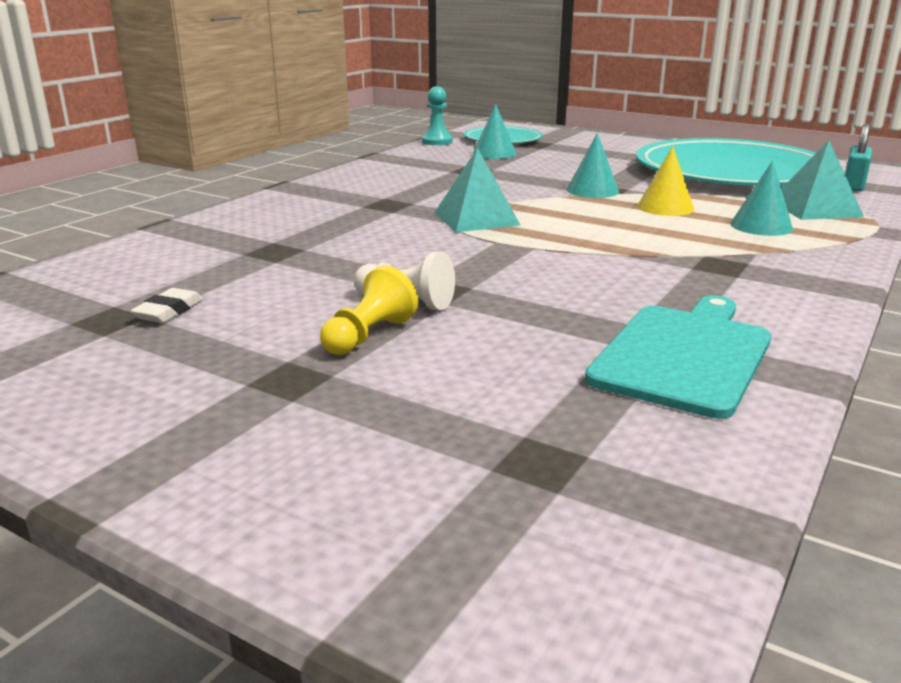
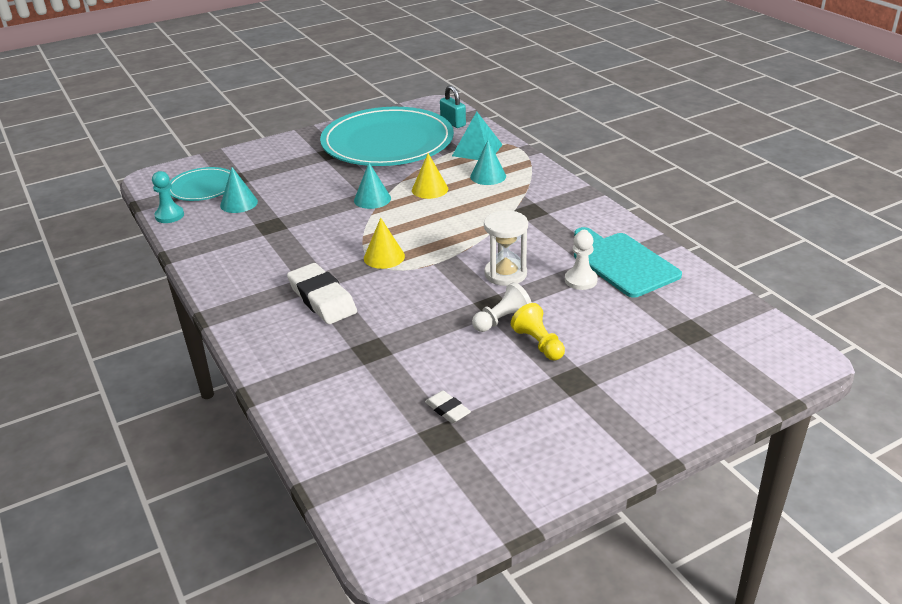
camera: 60 degrees left, 10 degrees up
turquoise pyramid [434,148,521,232] -> yellow cone [364,218,405,269]
none -> white eraser [287,263,357,324]
none -> white hourglass [484,210,528,286]
none -> white pawn [565,231,598,290]

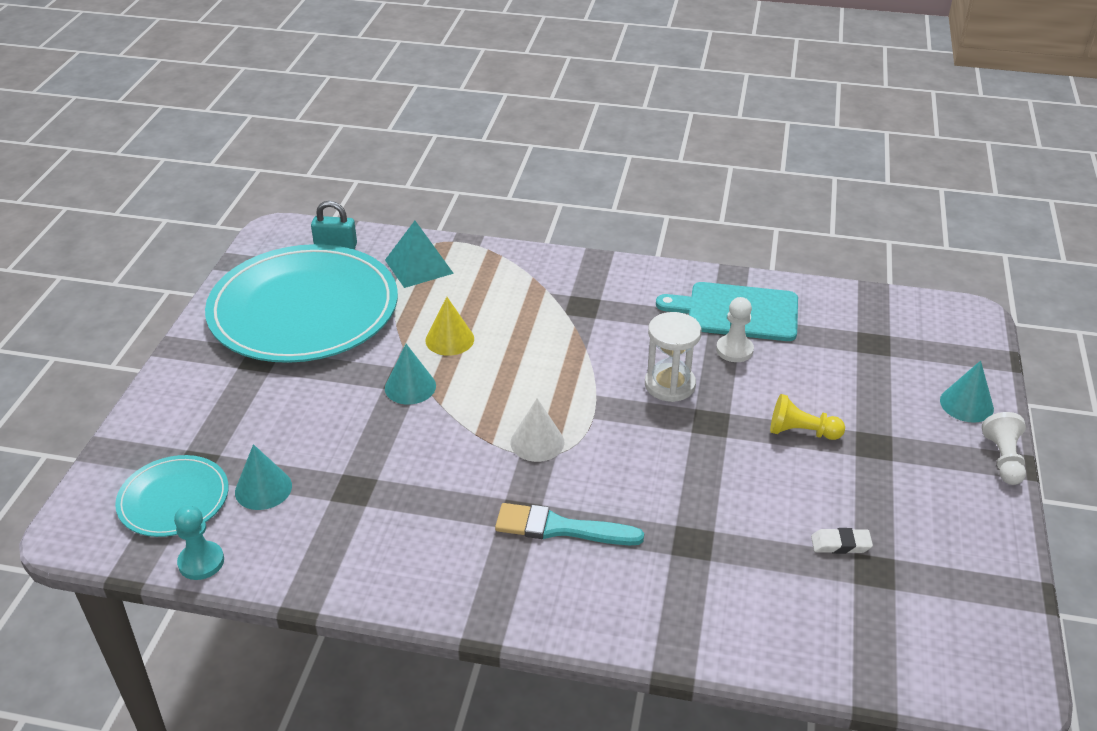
camera: 50 degrees left, 5 degrees up
white eraser [287,263,357,324] -> turquoise brush [495,503,644,545]
yellow cone [364,218,405,269] -> white cone [511,398,564,462]
turquoise cone [470,141,506,185] -> turquoise cone moved to [940,360,994,423]
white pawn [472,282,532,332] -> white pawn moved to [982,412,1026,485]

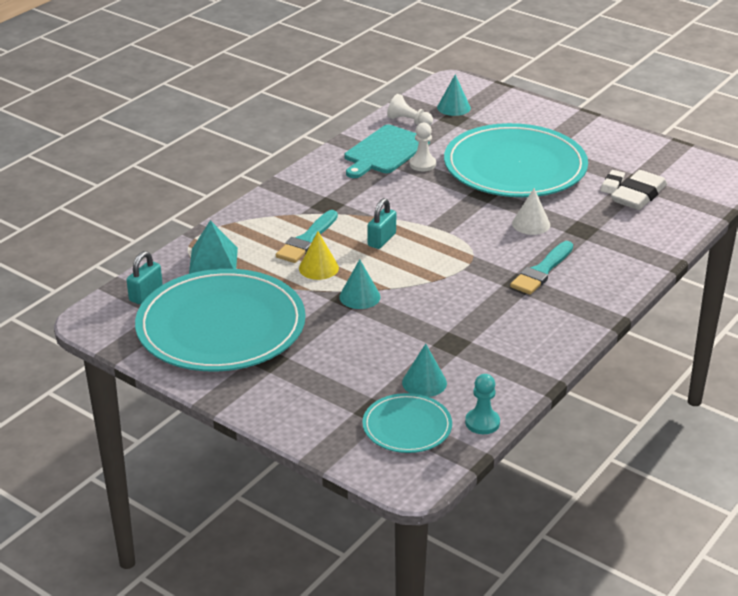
camera: 65 degrees left, 5 degrees down
white cone [511,398,564,462] -> white cone moved to [512,188,550,235]
white hourglass [645,312,702,402] -> none
yellow pawn [770,394,845,440] -> turquoise plate [444,123,588,197]
turquoise cone [940,360,994,423] -> turquoise cone moved to [437,74,471,116]
white pawn [982,412,1026,485] -> white pawn moved to [387,94,433,125]
none -> turquoise brush [276,210,338,263]
none -> turquoise padlock [368,198,396,249]
none -> white eraser [611,170,667,210]

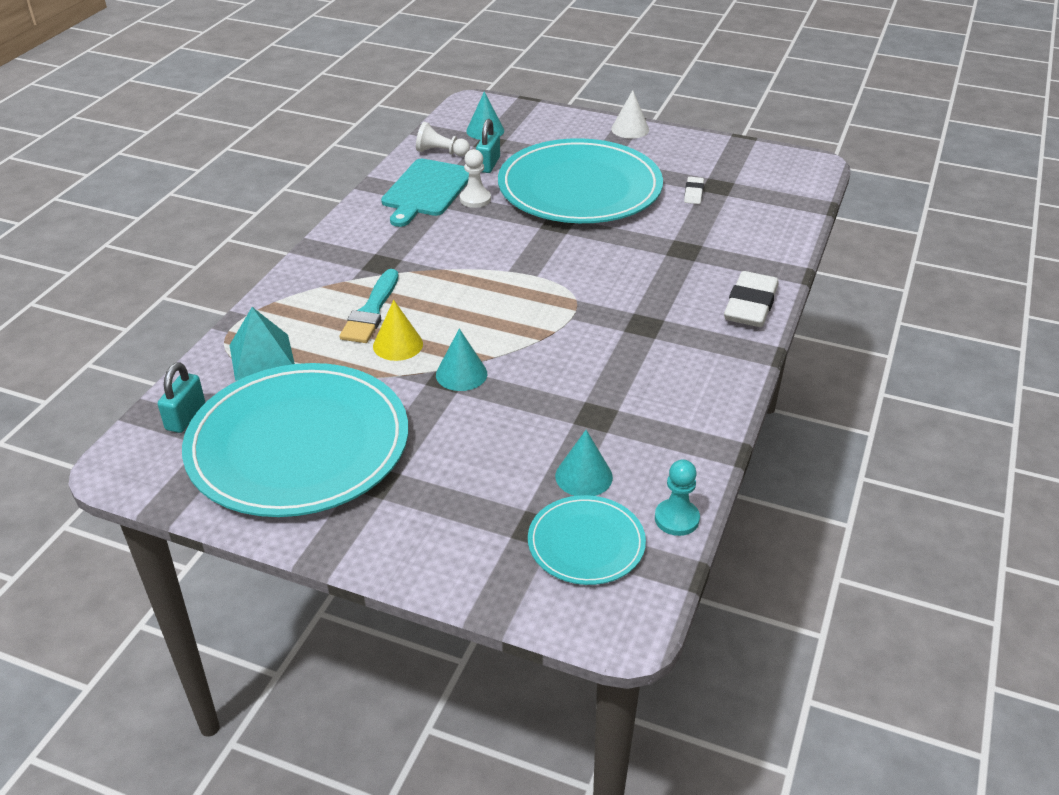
camera: 15 degrees left, 5 degrees up
turquoise padlock [368,198,396,249] -> turquoise padlock moved to [476,119,500,173]
turquoise brush [510,241,573,295] -> none
white cone [512,188,550,235] -> white cone moved to [611,90,649,139]
white eraser [611,170,667,210] -> white eraser moved to [724,271,778,327]

